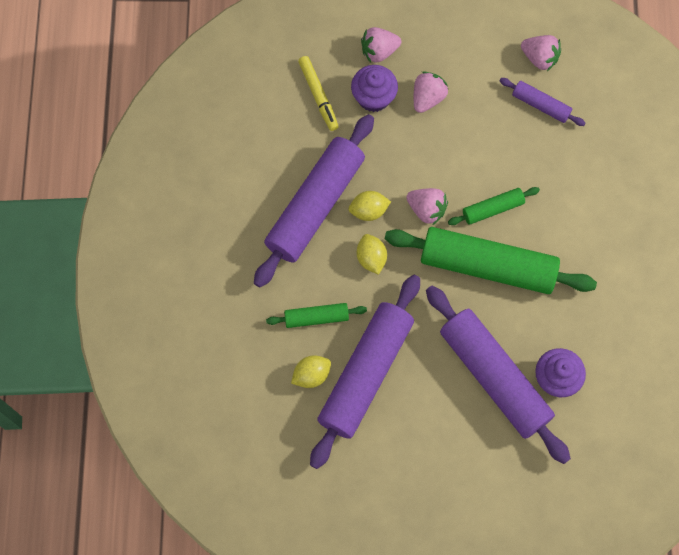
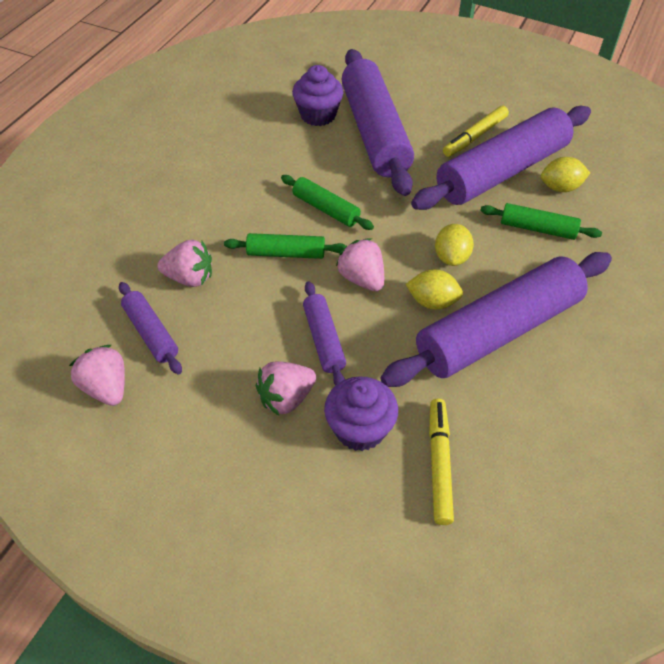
camera: 155 degrees left, 20 degrees down
pink strawberry [361,27,401,63] -> pink strawberry moved to [158,240,212,287]
green rolling pin [385,227,597,294] -> green rolling pin [281,175,374,230], size x0.47
none -> purple rolling pin [303,281,346,386]
none -> yellow marker [443,106,509,157]

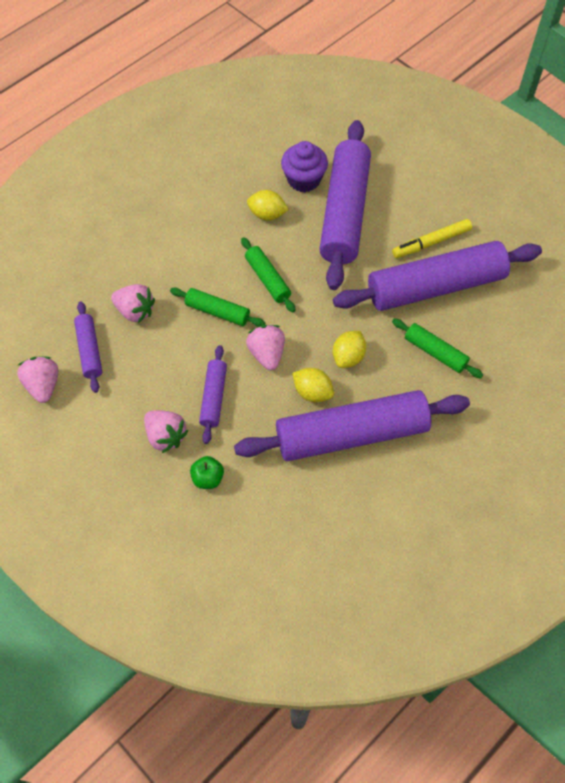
camera: 20 degrees right, 10 degrees up
pink strawberry [256,362,316,416] -> pink strawberry turned 120 degrees counterclockwise [144,411,188,453]
purple cupcake [324,377,398,451] -> green apple [190,456,224,489]
yellow marker [429,399,454,525] -> none
yellow lemon [541,157,590,192] -> yellow lemon moved to [247,190,289,221]

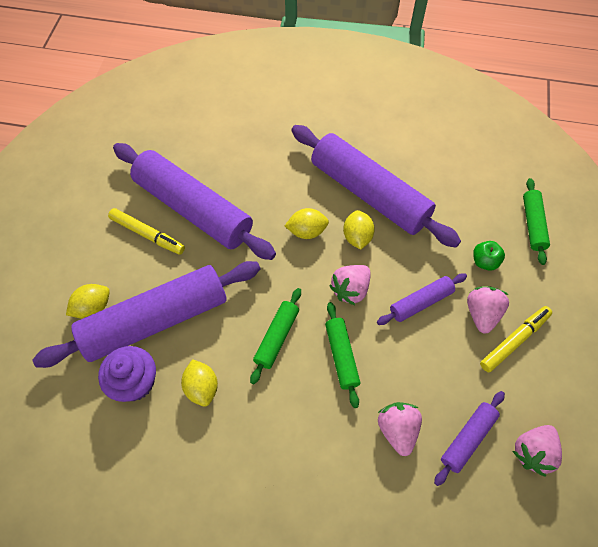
camera: 125 degrees left, 0 degrees up
green rolling pin [392,318,483,378] -> green rolling pin moved to [523,178,550,265]
none -> yellow lemon [66,284,110,319]
none -> yellow marker [480,306,552,372]

